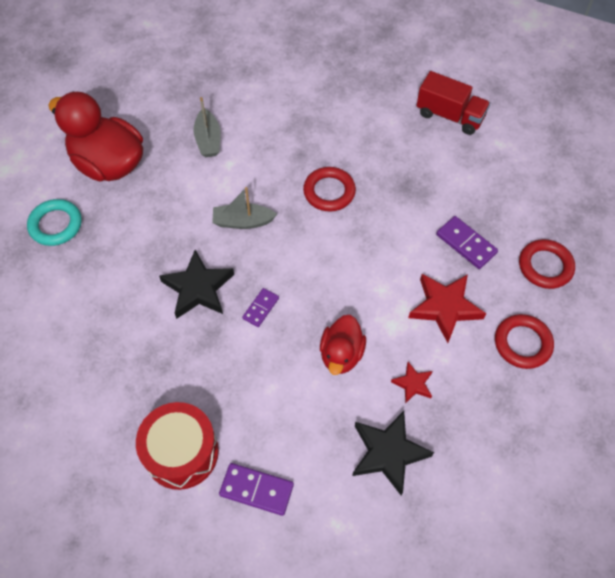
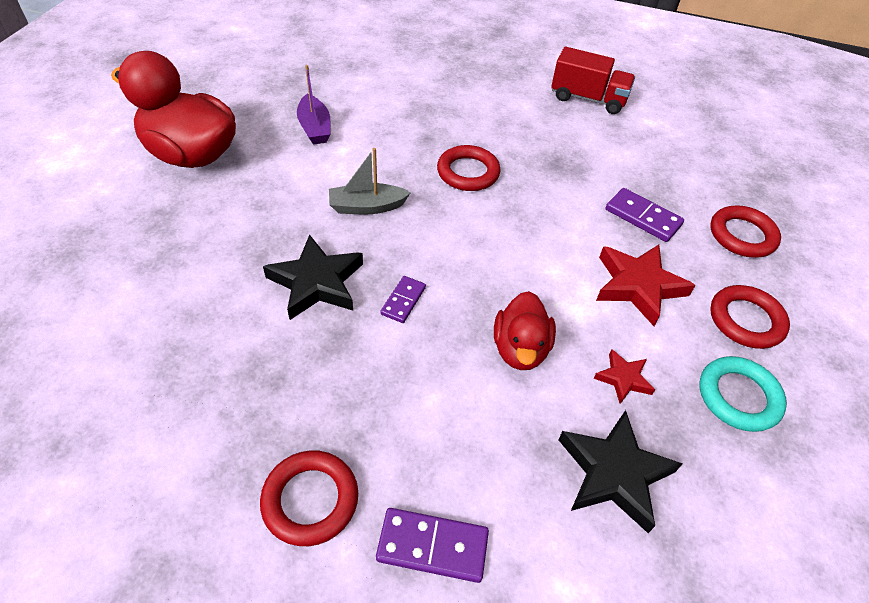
camera: 10 degrees left, 10 degrees down
turquoise ring [27,199,82,246] -> turquoise ring moved to [699,356,787,432]
red drum [136,402,219,490] -> red ring [260,450,358,546]
grey boat [194,97,221,157] -> purple boat [297,65,331,145]

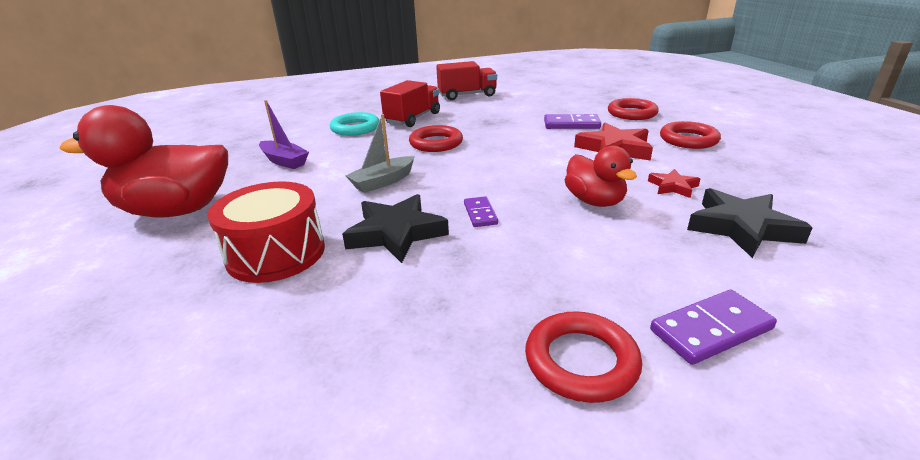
camera: 30 degrees left, 20 degrees down
turquoise ring [699,356,787,432] -> turquoise ring moved to [330,112,379,136]
none -> red drum [207,181,325,283]
none -> red truck [380,80,440,127]

